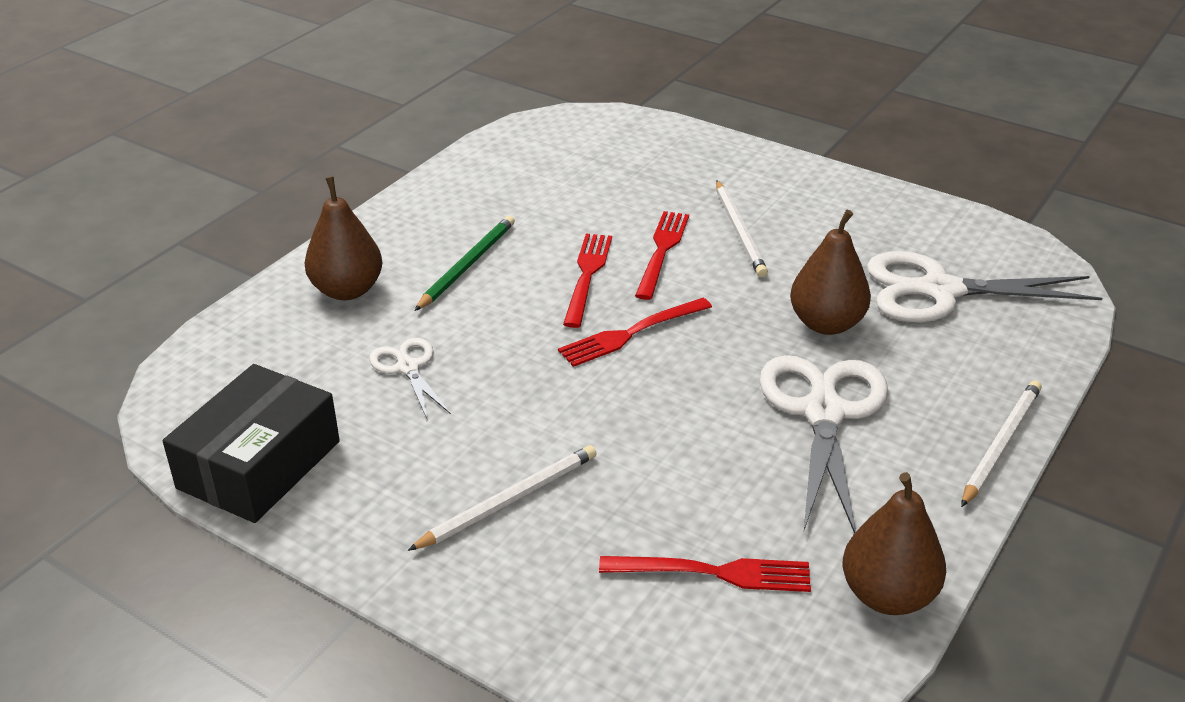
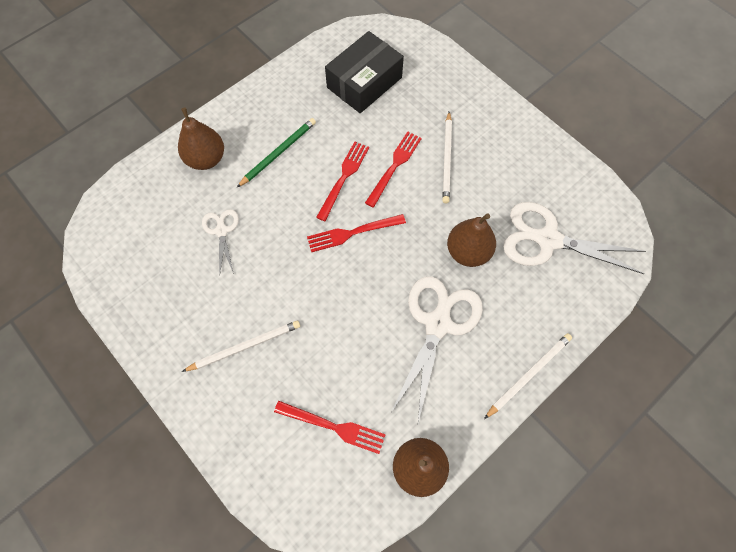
camera: 15 degrees right, 30 degrees up
black box [163,364,340,523] -> black box moved to [325,31,404,113]

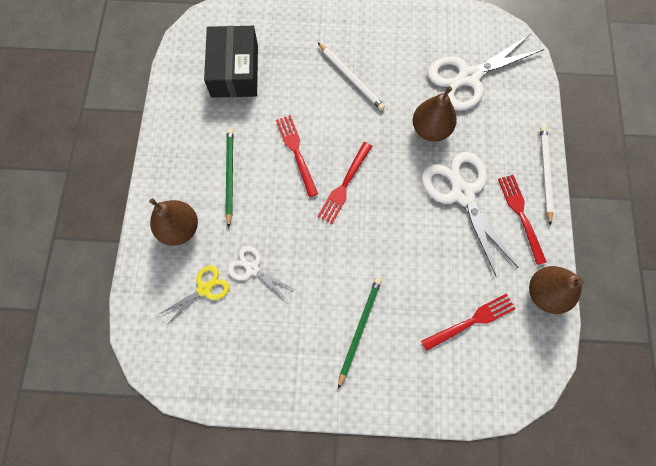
camera: 45 degrees left, 5 degrees up
white pencil [182,321,300,372] -> green pencil [338,278,382,389]
red fork [365,131,422,208] -> red fork moved to [498,175,546,265]
none -> yellow scissors [160,265,230,324]

